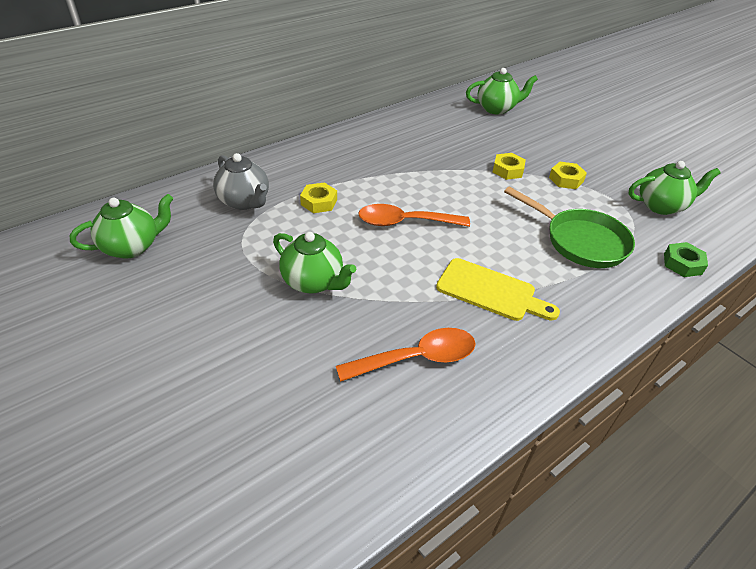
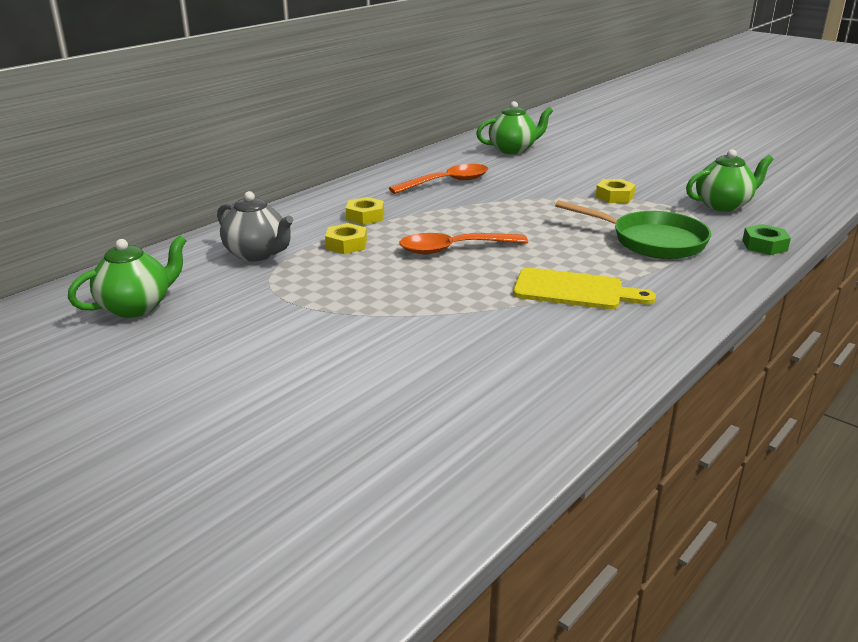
camera: 10 degrees left, 15 degrees down
green teapot [273,232,356,294] -> none
orange spoon [336,328,476,382] -> orange spoon moved to [389,164,488,194]
yellow nut [493,153,526,180] -> yellow nut moved to [346,197,384,225]

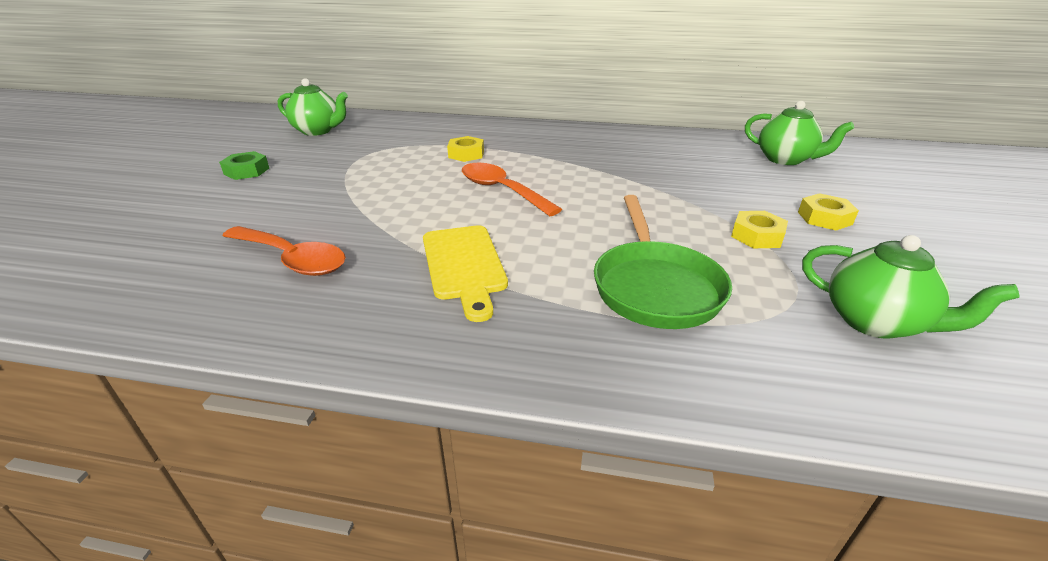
camera: 60 degrees right, 5 degrees up
grey teapot [217,191,294,261] -> none
yellow nut [346,197,384,225] -> yellow nut moved to [798,193,859,230]
orange spoon [389,164,488,194] -> orange spoon moved to [222,226,346,276]
green nut [742,224,791,255] -> green nut moved to [219,151,269,180]

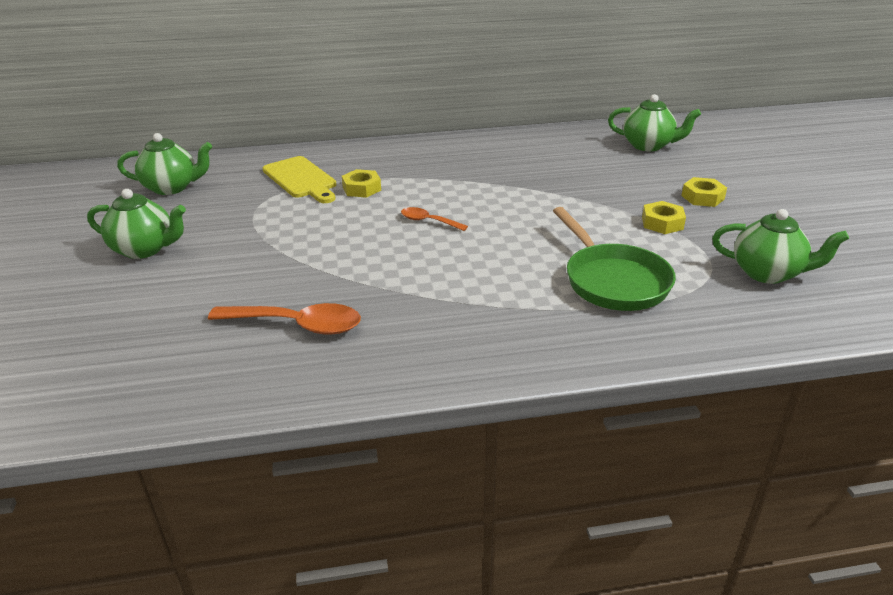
camera: 20 degrees left, 0 degrees up
green nut [219,151,269,180] -> green teapot [87,189,186,259]
yellow cutting board [423,225,508,322] -> yellow cutting board moved to [263,156,336,203]
orange spoon [462,163,562,216] -> orange spoon [401,207,468,231], size x0.57

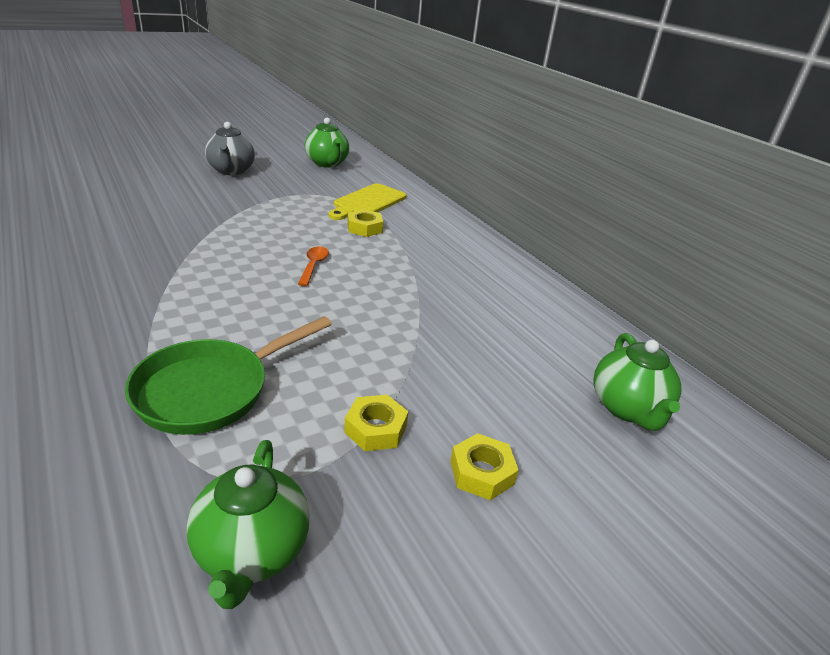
camera: 65 degrees right, 0 degrees up
green teapot [87,189,186,259] -> grey teapot [205,122,255,175]
orange spoon [208,303,361,335] -> none

